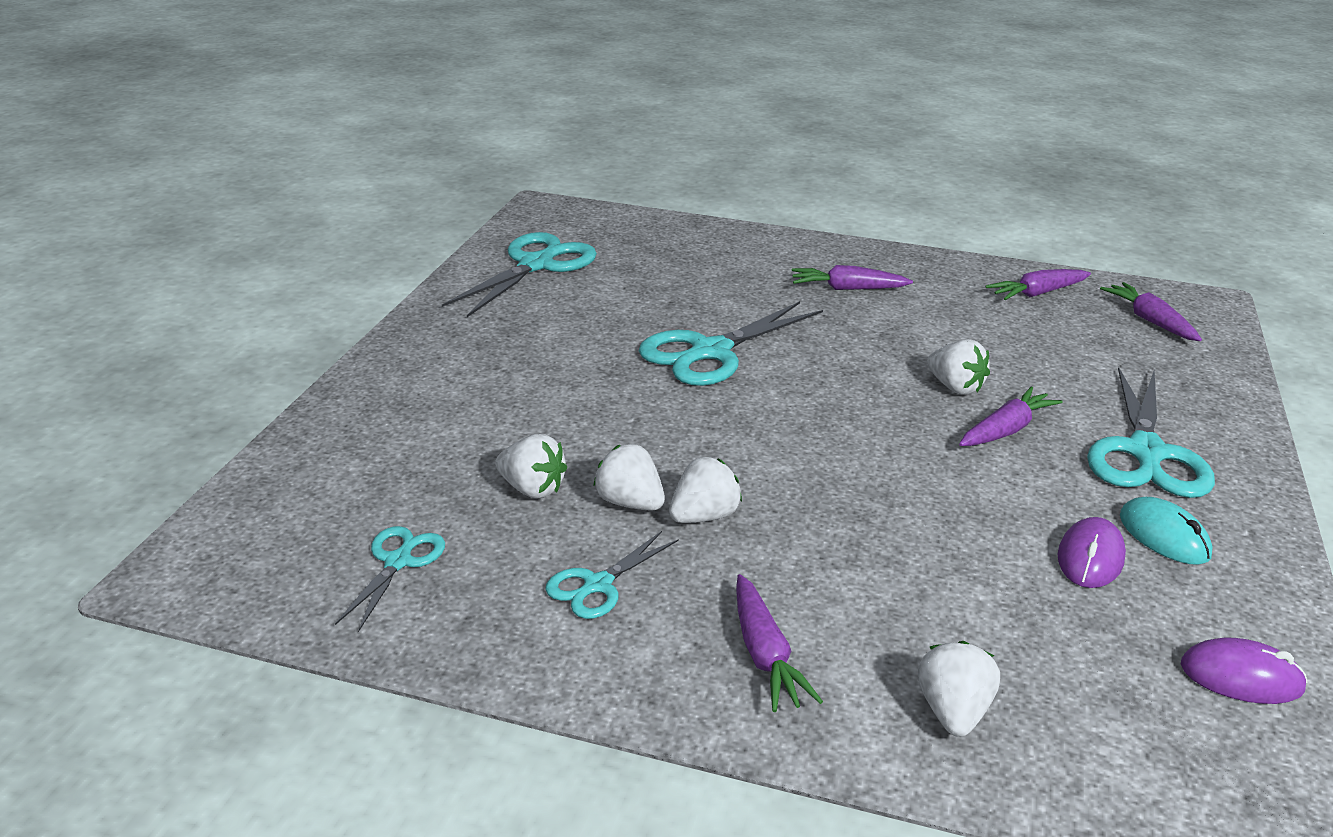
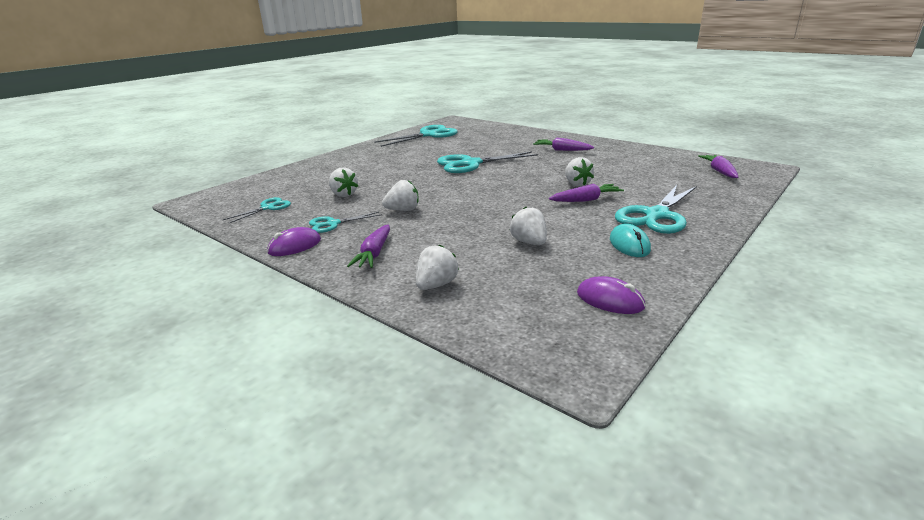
camera: 25 degrees right, 5 degrees down
white strawberry [593,444,665,510] -> white strawberry moved to [510,207,547,245]
purple carrot [986,269,1091,300] -> none
purple mouse [1058,517,1126,588] -> purple mouse moved to [267,227,321,256]

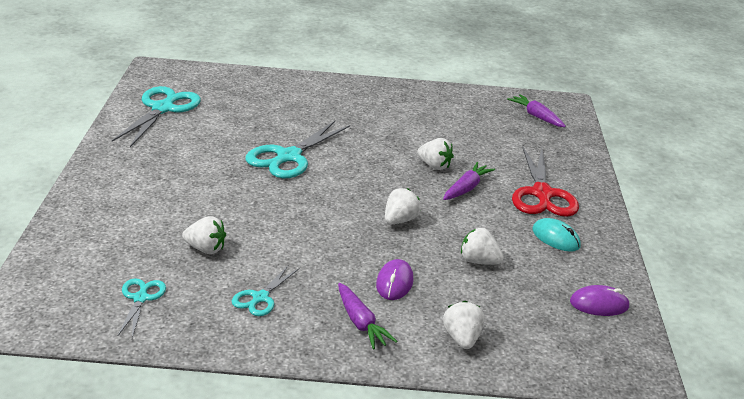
camera: 40 degrees left, 5 degrees up
purple mouse [267,227,321,256] -> purple mouse moved to [376,259,414,300]
white strawberry [382,180,419,211] -> white strawberry moved to [385,188,421,224]
purple carrot [533,138,594,151] -> none
turquoise scissors [615,185,697,234] -> red scissors [512,146,579,217]

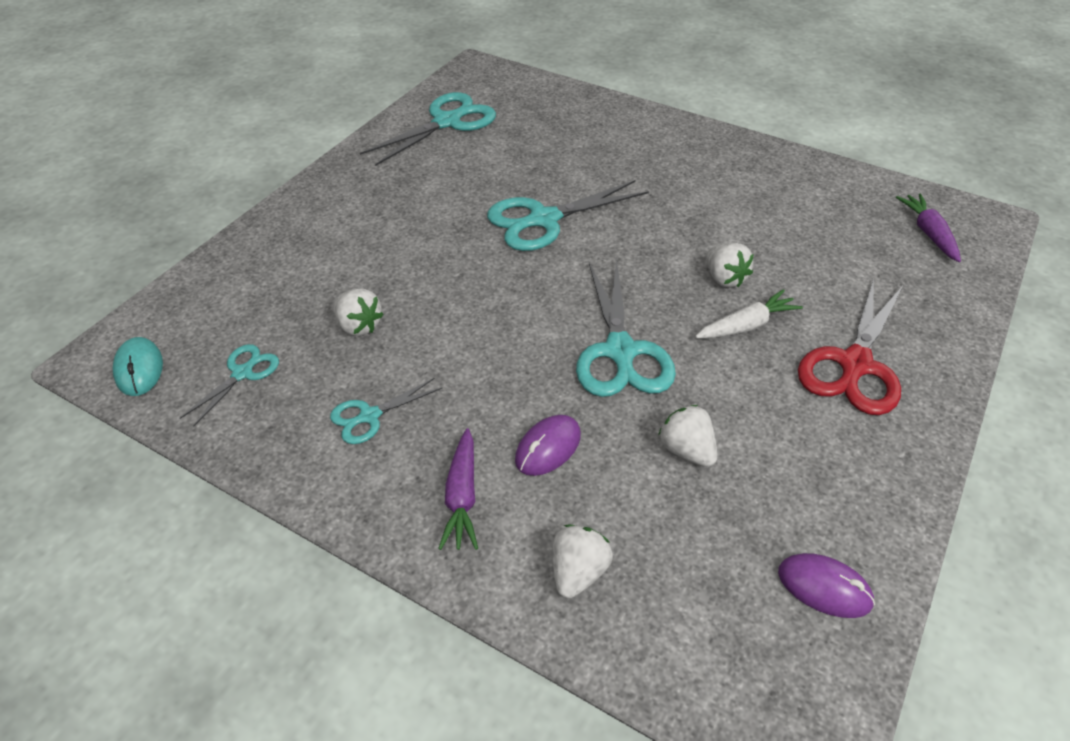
camera: 30 degrees right, 15 degrees up
white strawberry [385,188,421,224] -> turquoise scissors [576,259,676,397]
purple carrot [443,162,495,200] -> white carrot [695,289,803,338]
turquoise mouse [532,218,581,252] -> turquoise mouse moved to [113,337,163,396]

